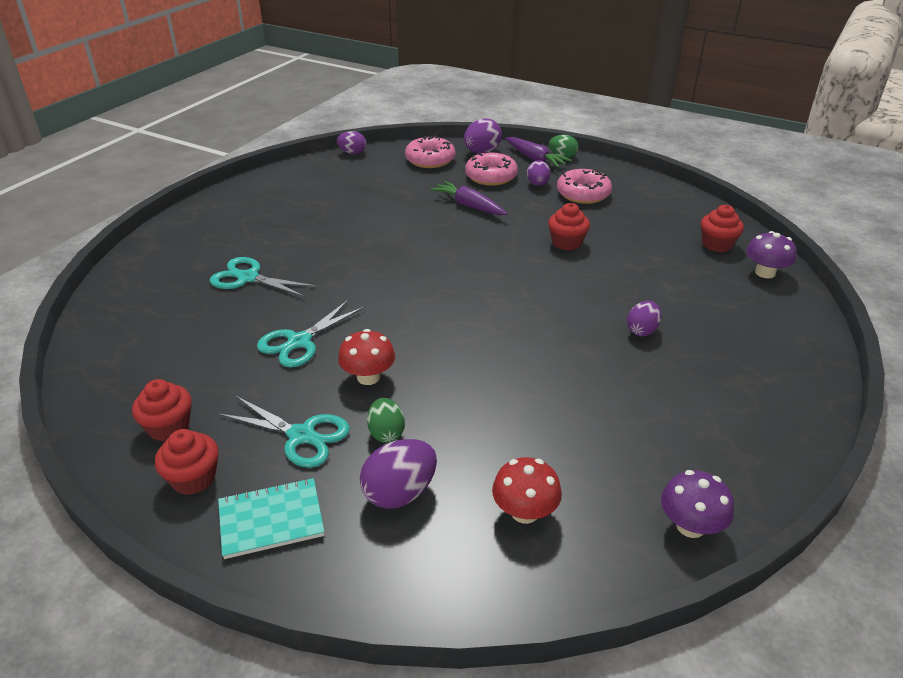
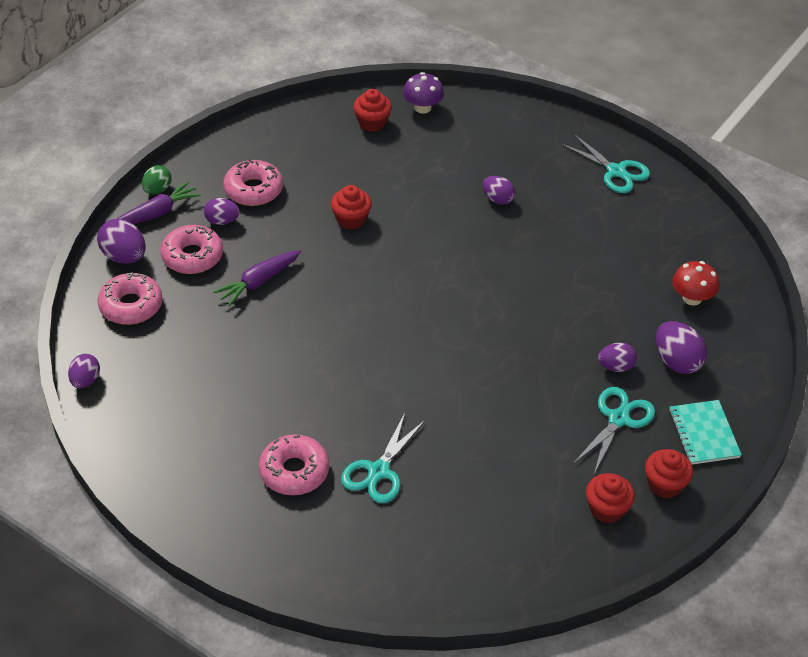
camera: 85 degrees left, 10 degrees up
turquoise scissors [257,299,365,368] -> turquoise scissors moved to [561,134,650,193]
red mushroom [338,329,395,385] -> none
green egg [367,398,405,443] -> purple egg [598,343,637,372]
purple mushroom [661,470,734,538] -> none
none -> pink donut [259,434,329,495]

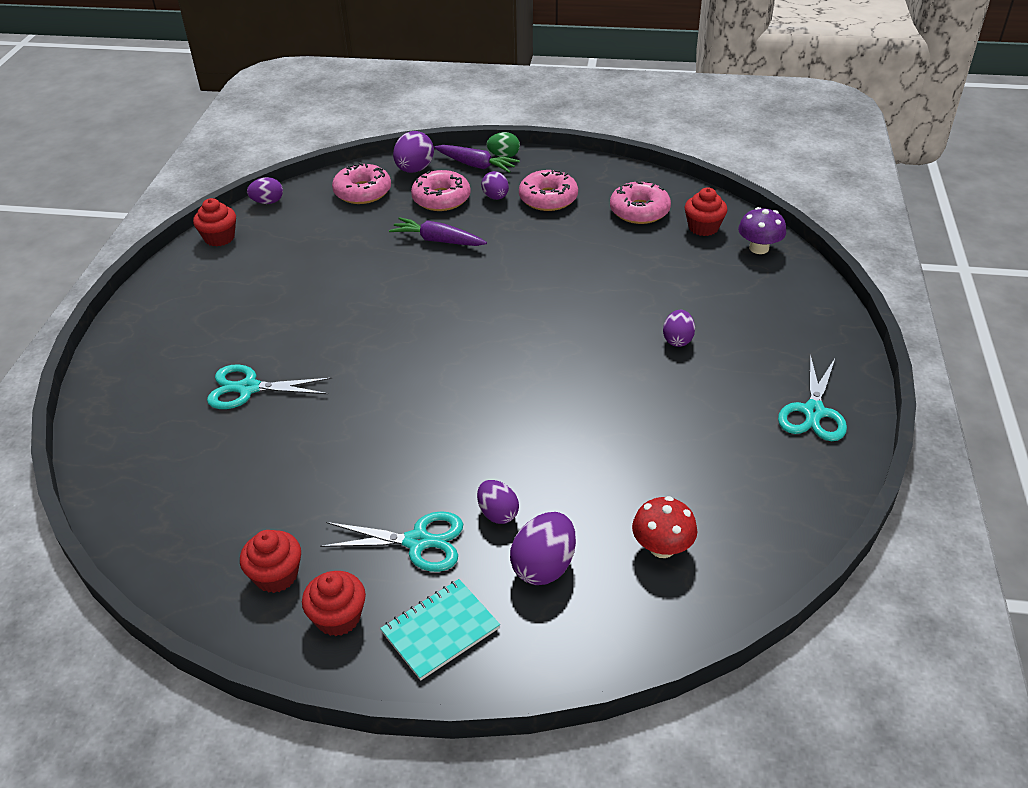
camera: 65 degrees right, 5 degrees down
pink donut [259,434,329,495] -> pink donut moved to [610,181,671,224]
red cupcake [331,185,372,230] -> red cupcake moved to [193,198,236,247]

